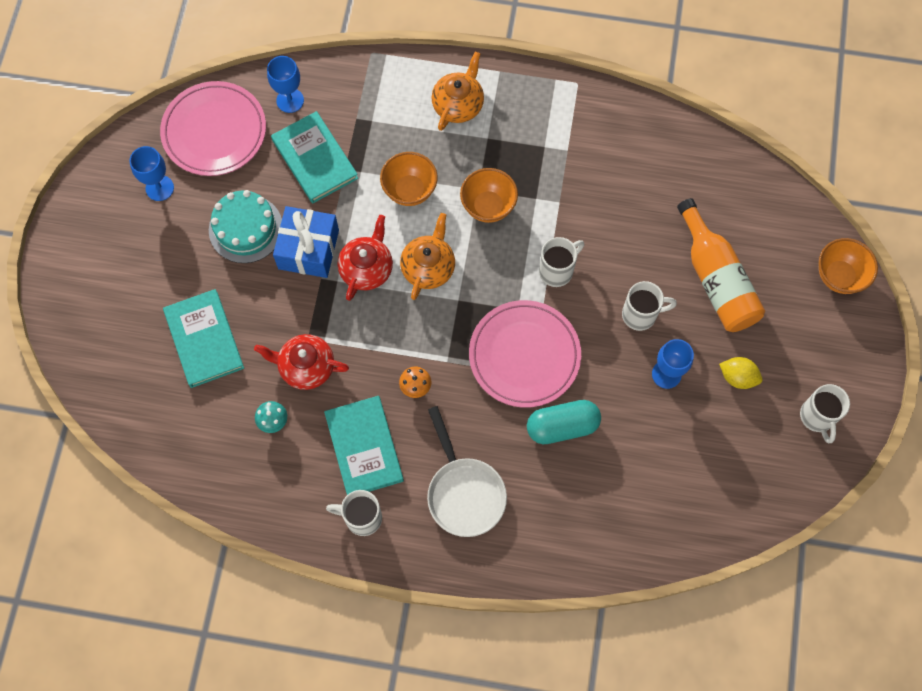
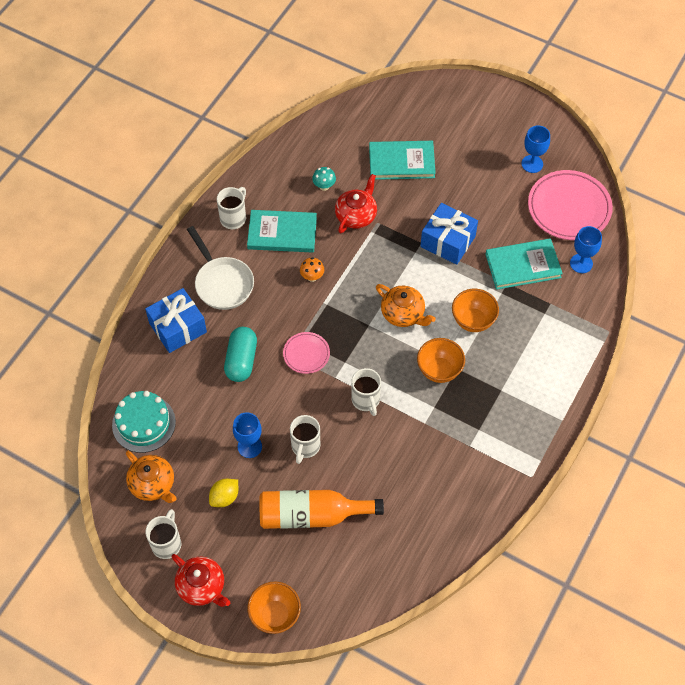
camera: 110 degrees right, 10 degrees down
turquoise cake [209,190,282,263] -> turquoise cake moved to [112,391,176,453]
red teapot [337,215,393,301] -> red teapot moved to [172,554,230,607]
white pan [427,406,507,537] -> white pan turned 120 degrees counterclockwise [187,226,254,310]
orange teapot [431,52,484,131] -> orange teapot moved to [126,451,177,503]
pink plate [469,300,581,408] -> pink plate [283,332,330,374], size x0.52
white mug [800,384,850,444] -> white mug turned 90 degrees clockwise [145,509,181,559]
none -> blue gift [145,288,207,353]

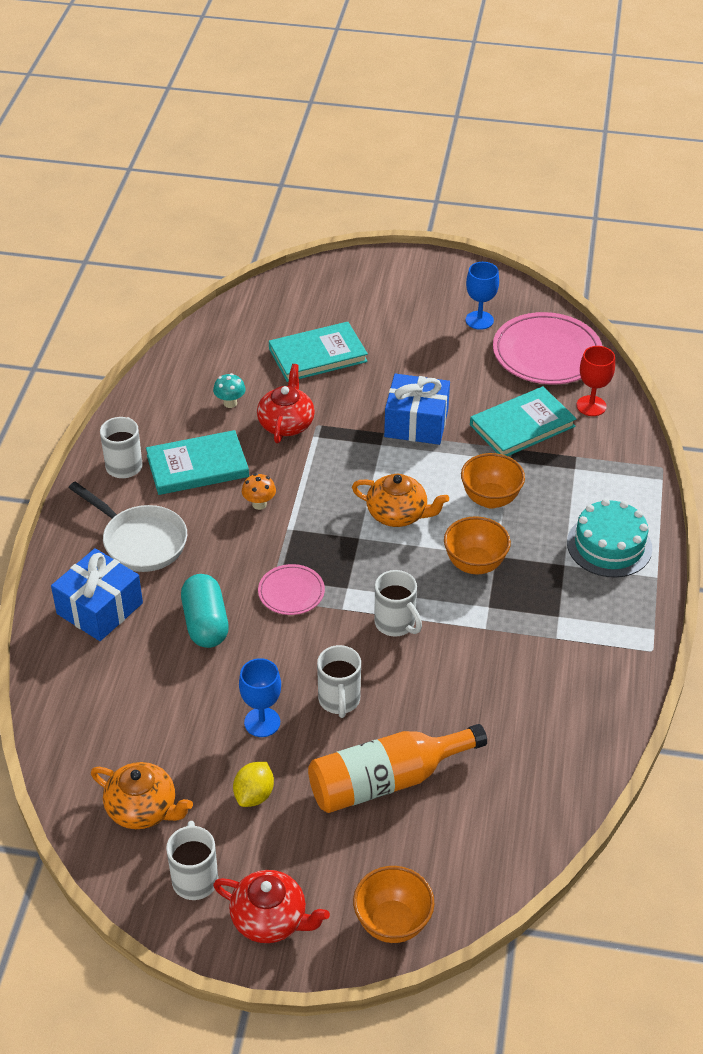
camera: 20 degrees left, 15 degrees down
turquoise cake [112,391,176,453] -> turquoise cake moved to [567,499,652,578]
blue goblet [570,226,602,273] -> red goblet [576,346,615,416]

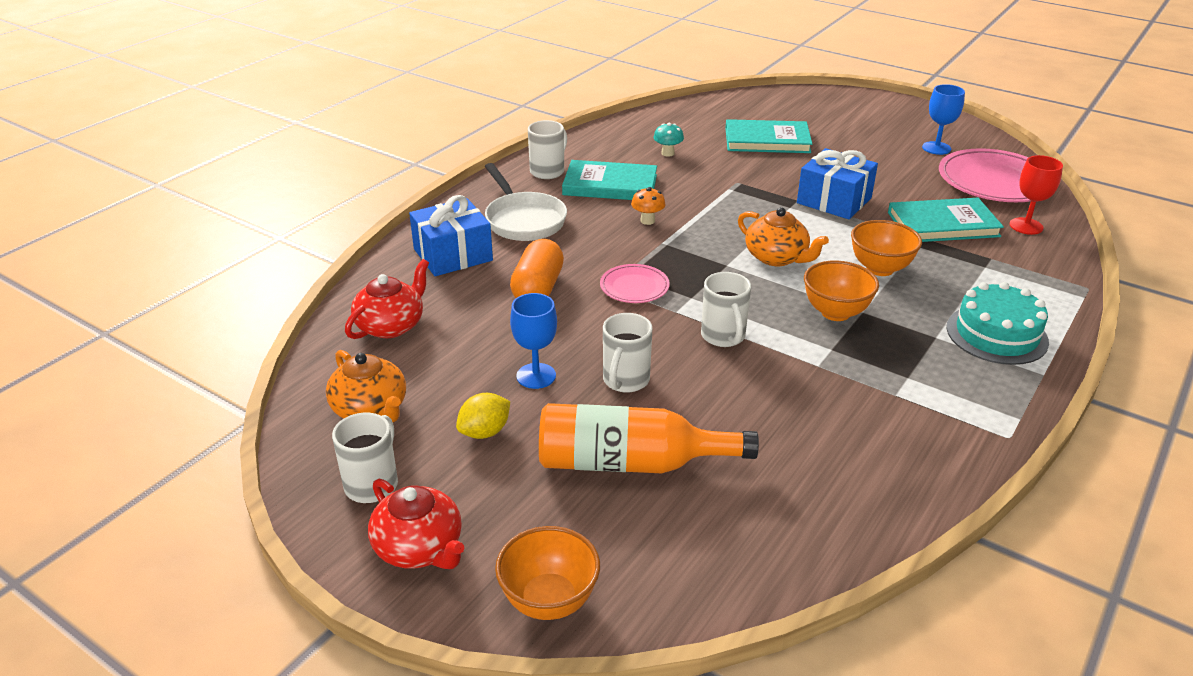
camera: 25 degrees right, 10 degrees down
turquoise capsule [181,574,229,648] -> orange capsule [510,239,564,298]
red teapot [257,364,315,443] -> red teapot moved to [345,259,429,339]

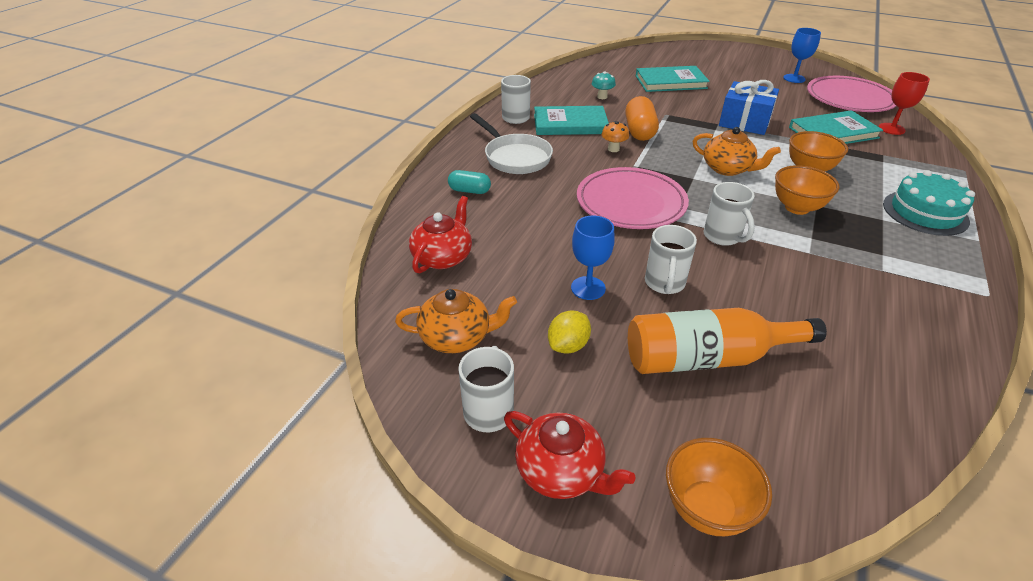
camera: 10 degrees left, 5 degrees up
orange teapot [326,350,406,422] -> orange teapot turned 45 degrees counterclockwise [395,289,517,353]
blue gift [409,195,493,276] -> turquoise capsule [448,170,491,194]
orange capsule [510,239,564,298] -> orange capsule moved to [625,96,659,141]
pink plate [600,264,670,303] -> pink plate [577,167,689,229], size x1.91

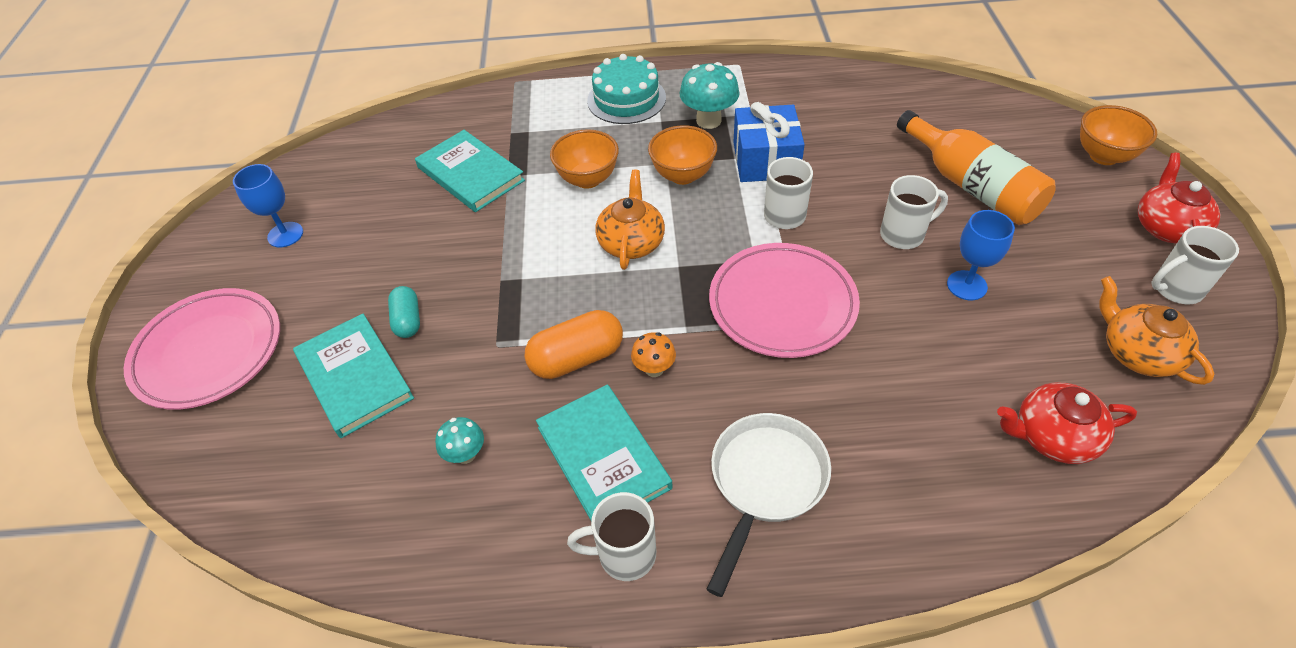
camera: 115 degrees left, 10 degrees up
turquoise capsule [448,170,491,194] -> turquoise capsule moved to [388,286,420,338]
yellow lemon [548,310,591,354] -> none
blue gift [719,80,779,135] -> blue gift moved to [734,102,805,182]
pink plate [807,76,896,112] -> pink plate moved to [124,288,280,410]
red goblet [879,72,930,135] -> none
none -> turquoise mushroom [679,62,740,129]

